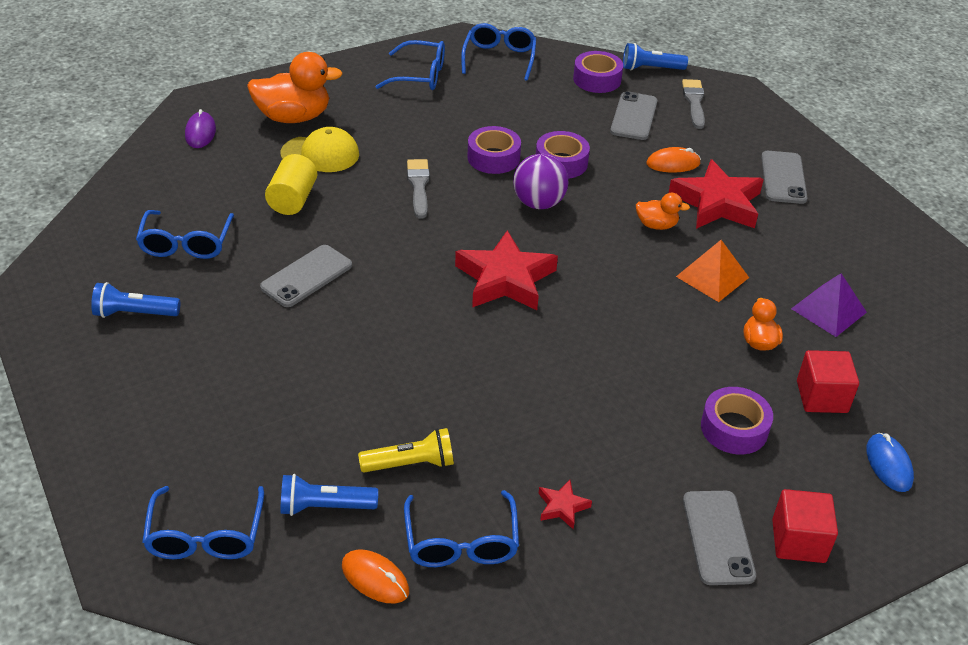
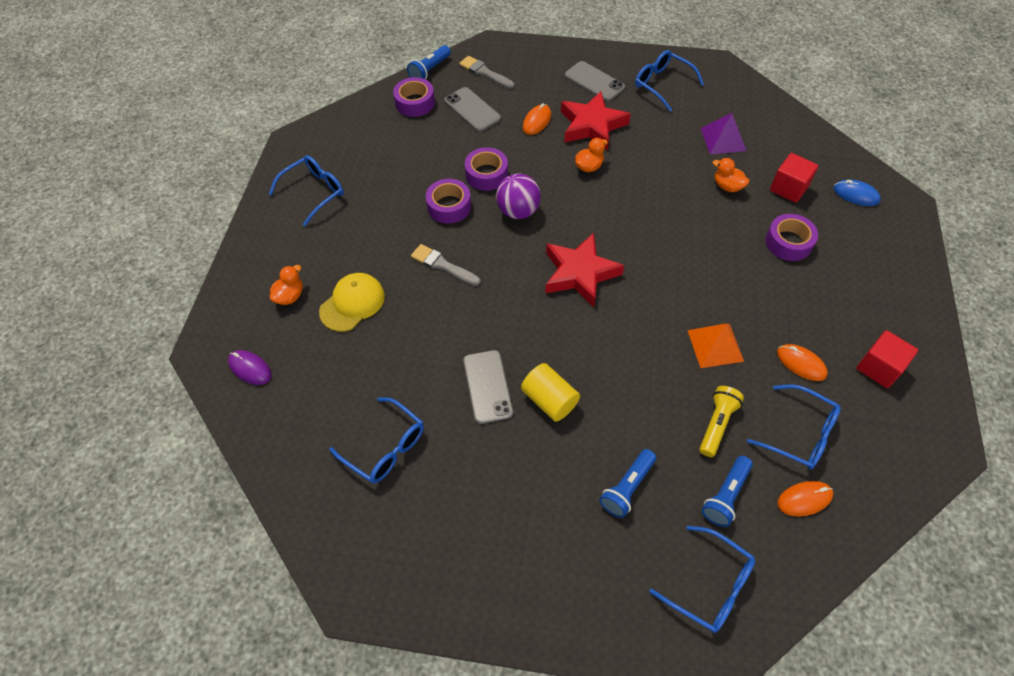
camera: 50 degrees left, 15 degrees up
blue flashlight [91,282,180,318] -> blue flashlight moved to [599,449,656,518]
orange duck [247,52,343,123] -> orange duck [270,265,303,305], size x0.52
yellow cylinder [265,154,317,215] -> yellow cylinder moved to [521,363,580,422]
blue glasses [461,23,536,81] -> blue glasses moved to [635,50,704,112]
red star [538,480,592,529] -> orange mouse [777,344,828,381]
orange pyramid [676,240,749,302] -> orange pyramid moved to [687,323,744,368]
grey phone [683,491,756,585] -> none
red cube [772,489,838,563] -> red cube moved to [856,330,918,388]

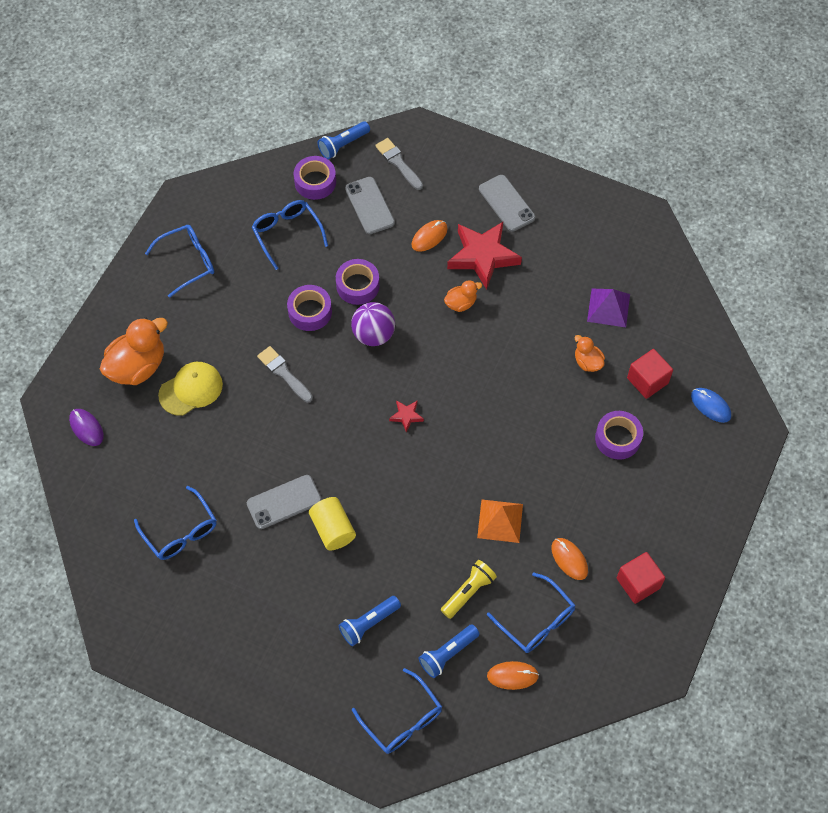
camera: 15 degrees right, 5 degrees up
orange duck [270,265,303,305] -> orange duck [100,317,168,385], size x1.93
grey phone [463,350,513,424] -> grey phone turned 60 degrees clockwise [247,475,322,529]
red star [545,233,624,307] -> red star [389,400,424,432], size x0.44
blue glasses [635,50,704,112] -> blue glasses moved to [252,200,328,270]

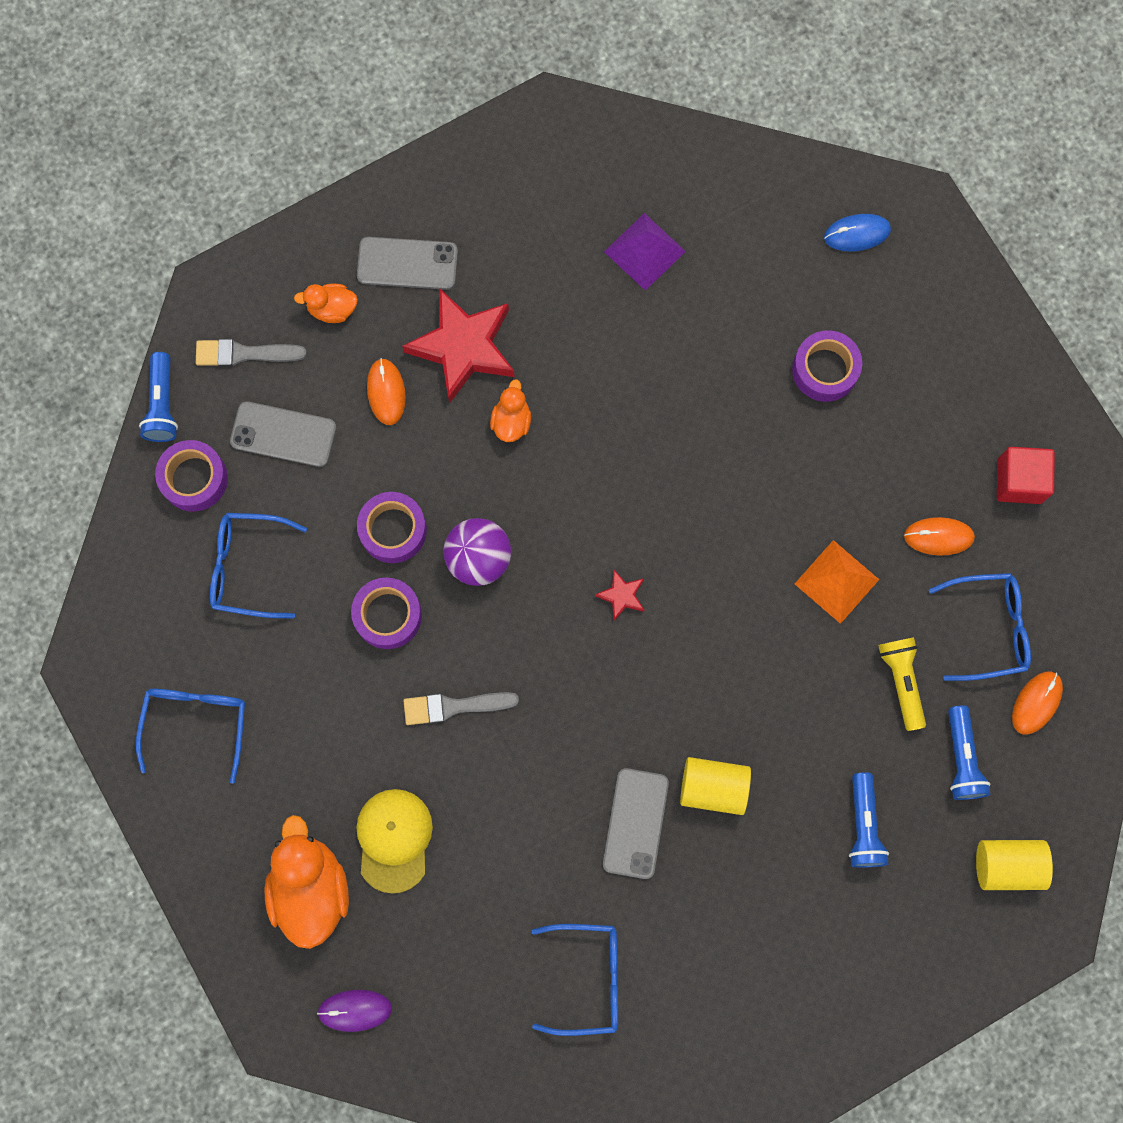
camera: 55 degrees left, 15 degrees up
blue glasses [352,668,442,754] -> yellow cylinder [976,840,1053,890]
orange duck [575,335,605,372] -> orange duck moved to [294,284,358,323]
red cube [627,349,673,399] -> none

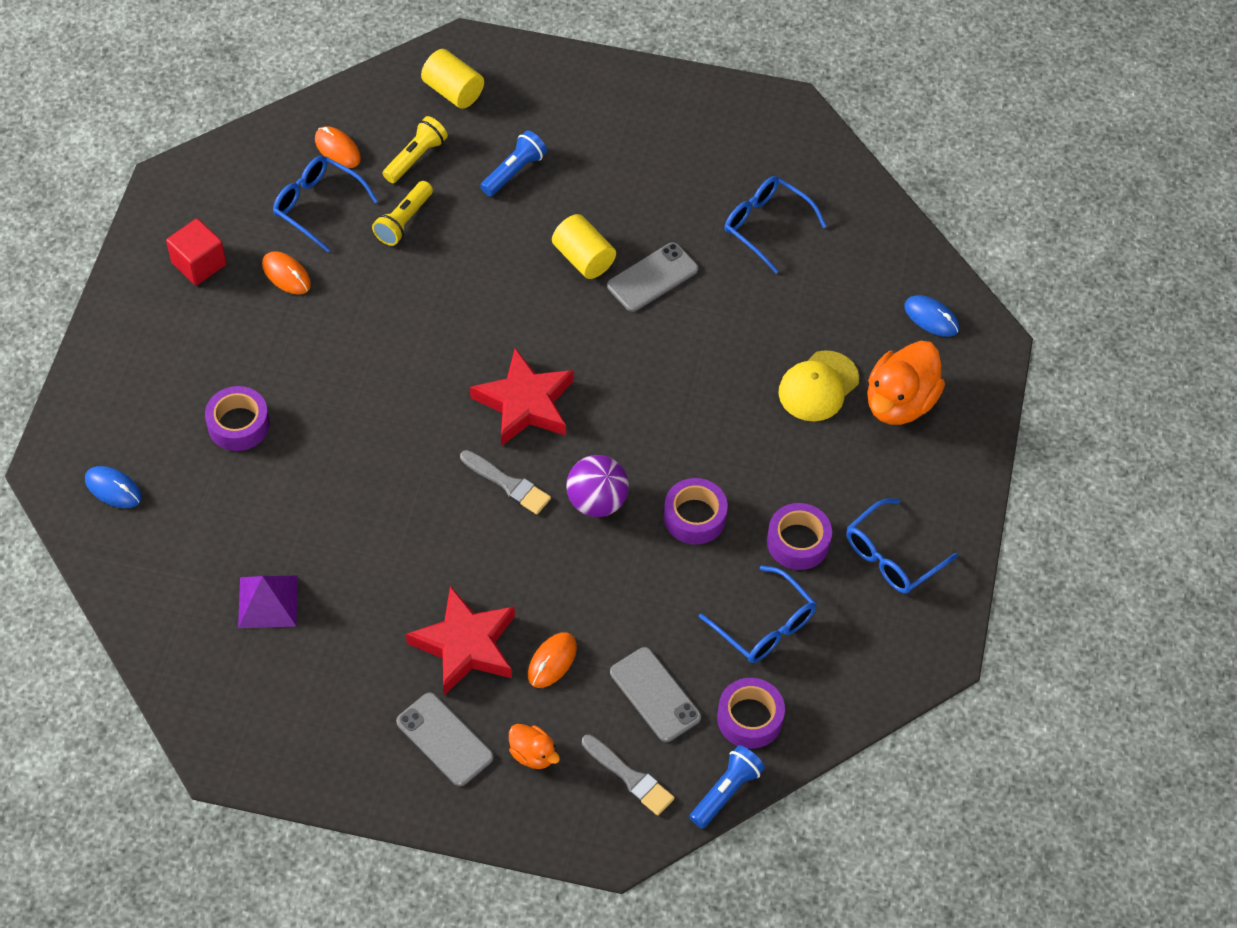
camera: 140 degrees left, 20 degrees down
purple mouse [317,990,392,1032] -> blue mouse [904,295,959,337]
purple tape [357,492,427,563] -> purple tape moved to [767,503,832,570]
grey brush [403,692,519,725] -> grey brush moved to [460,450,551,515]
orange duck [490,379,531,442] -> none
red star [595,570,644,621] -> red star [470,348,574,446], size x2.27
orange pyramid [795,540,879,624] -> none
blue flashlight [948,705,991,800] -> yellow flashlight [383,116,448,183]
orange mouse [1012,671,1063,735] -> orange mouse turned 60 degrees clockwise [315,126,361,168]

